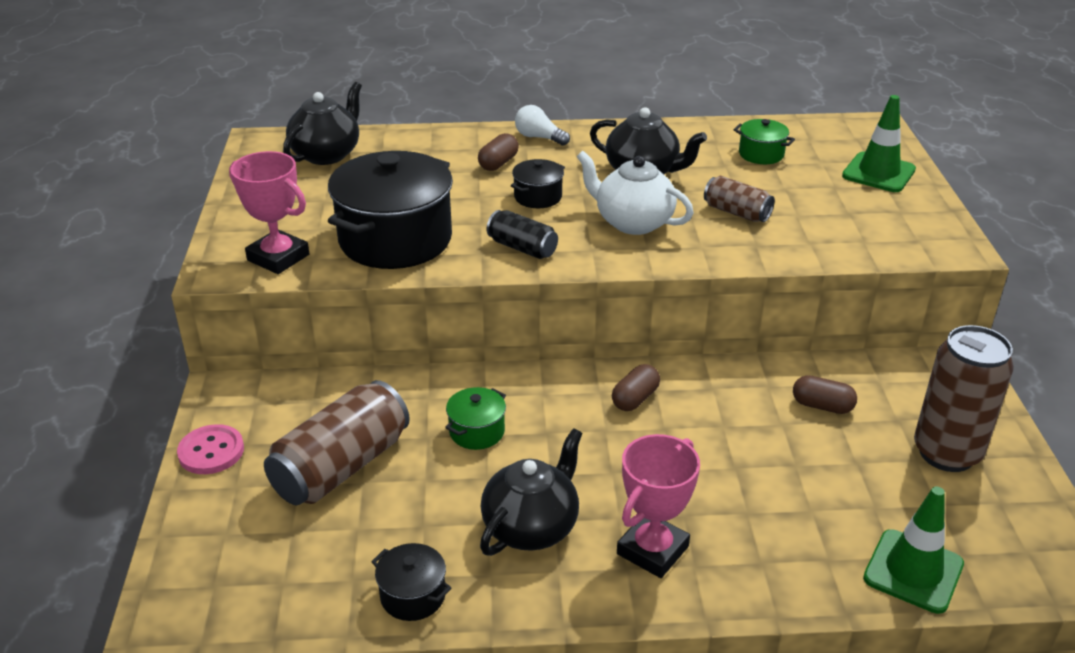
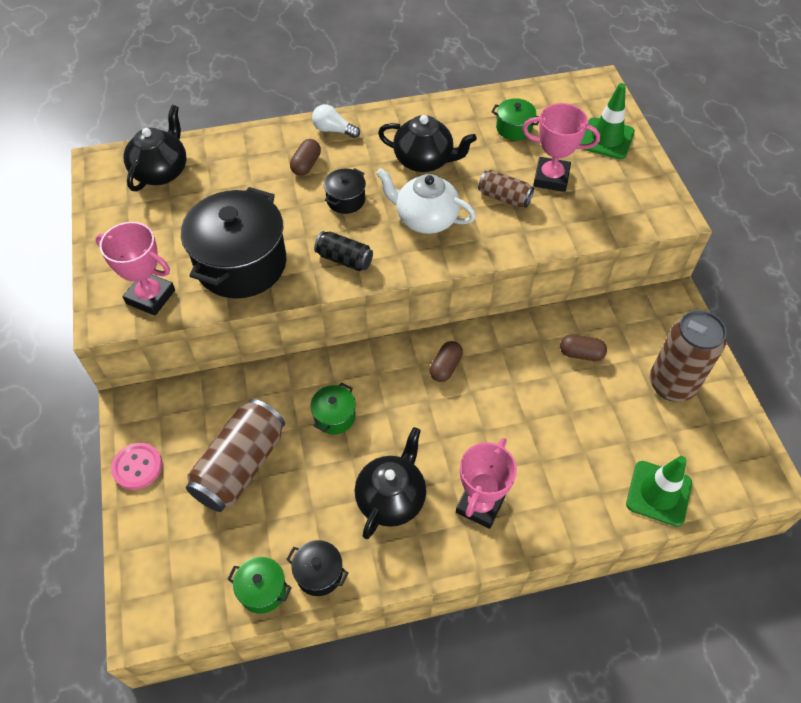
camera: 10 degrees left, 20 degrees up
none -> green pot [227,557,292,614]
none -> pink trophy [522,103,600,192]

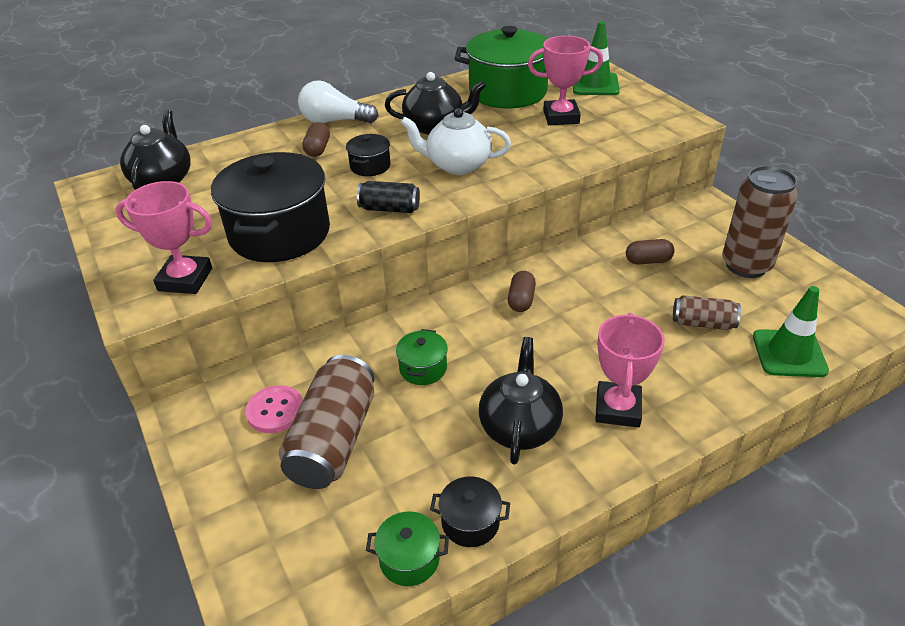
camera: 15 degrees left, 15 degrees down
pink button [111,443,162,490] -> pink button moved to [246,385,303,433]
white light bulb [312,104,360,138] -> white light bulb [298,80,379,124], size x1.53
brown can [478,170,534,208] -> brown can moved to [673,295,741,330]
green pot [492,98,540,140] -> green pot [454,26,548,108], size x2.22

